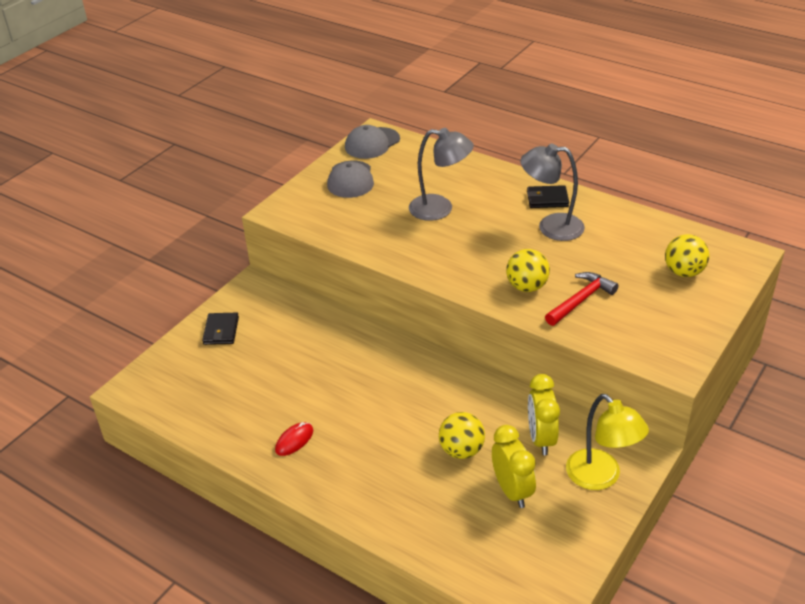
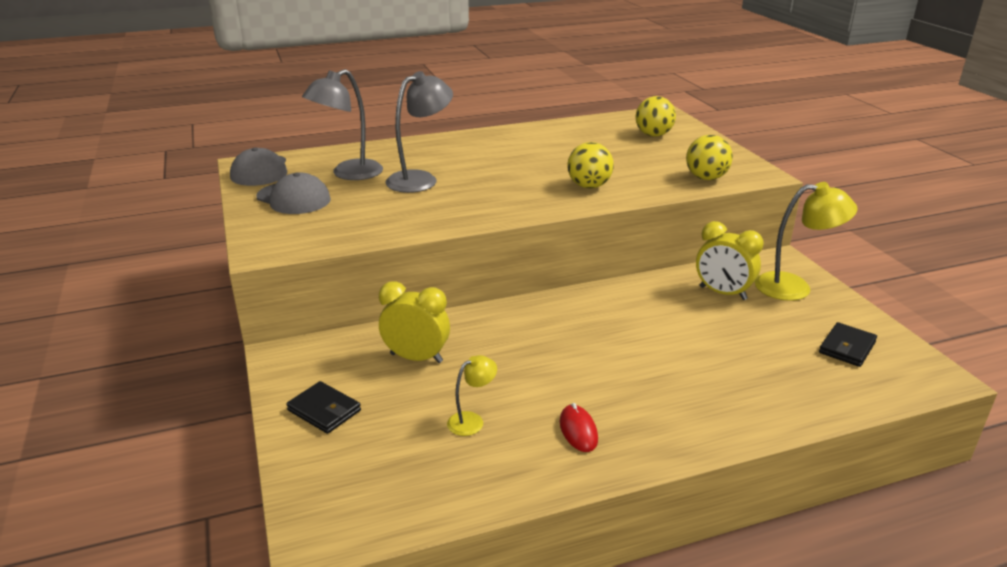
camera: 55 degrees left, 10 degrees down
yellow ball [439,412,485,459] -> yellow ball moved to [686,135,733,180]
yellow clock [492,425,536,508] -> yellow clock moved to [379,281,450,363]
grey lamp [520,143,585,241] -> grey lamp moved to [302,69,383,180]
black wallet [527,185,569,208] -> black wallet moved to [819,322,877,367]
red hammer [545,272,619,326] -> none
none -> yellow lamp [447,355,497,436]

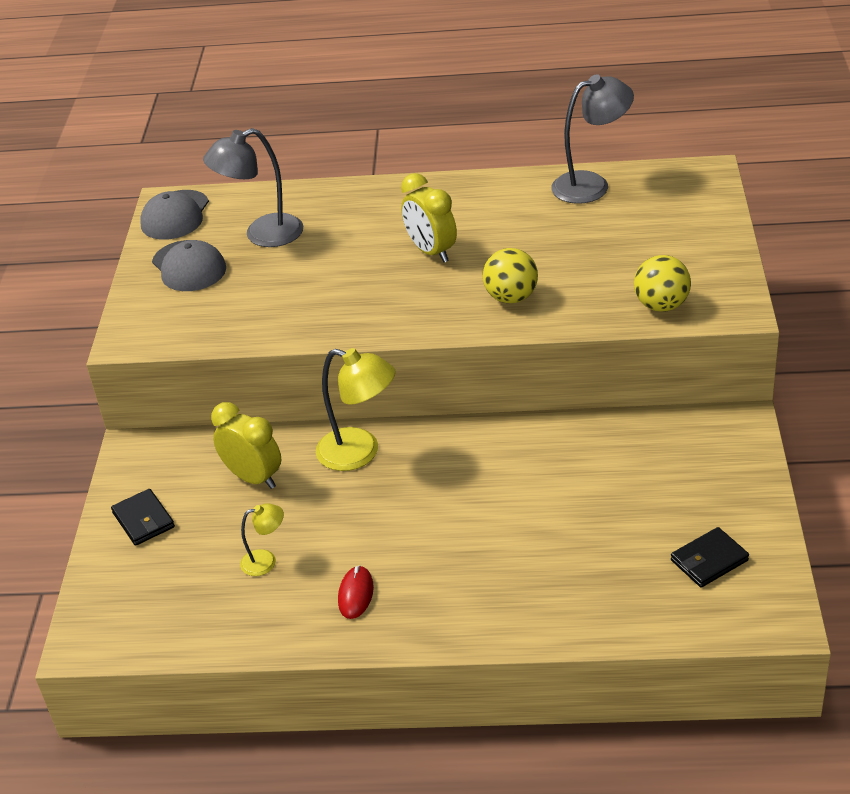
camera: 25 degrees right, 10 degrees up
grey lamp [386,71,453,193] -> grey lamp moved to [551,74,634,204]
yellow ball [636,96,676,137] -> none
yellow clock [696,221,764,300] -> yellow clock moved to [401,173,457,263]
yellow lamp [755,182,857,301] -> yellow lamp moved to [316,348,396,471]

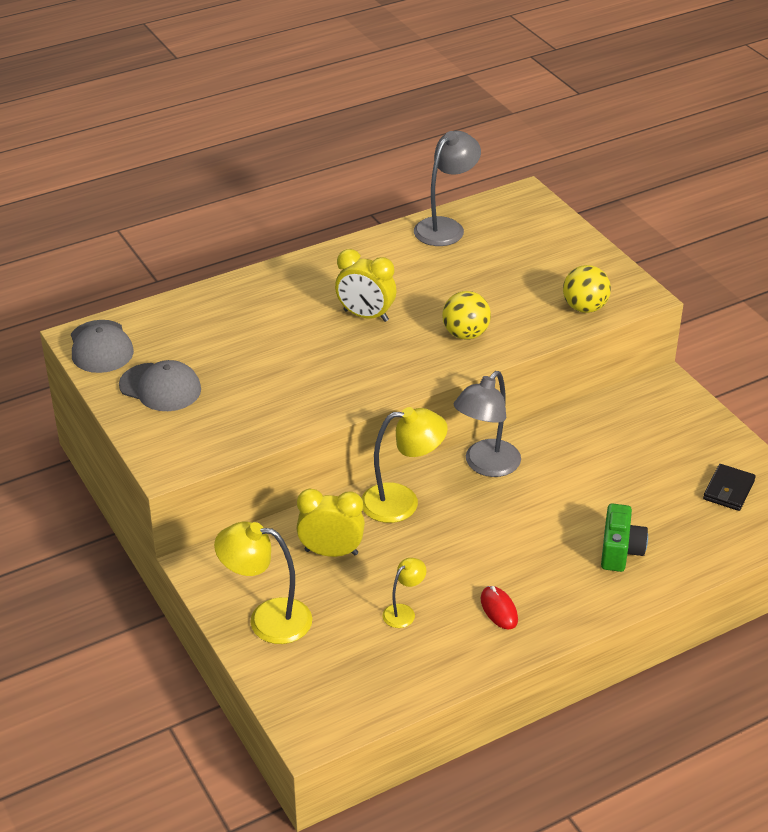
camera: 35 degrees left, 0 degrees up
black wallet [111,489,175,546] -> yellow lamp [214,521,312,644]
grey lamp [203,128,303,247] -> grey lamp moved to [454,371,521,477]
none -> green camera [601,503,648,572]

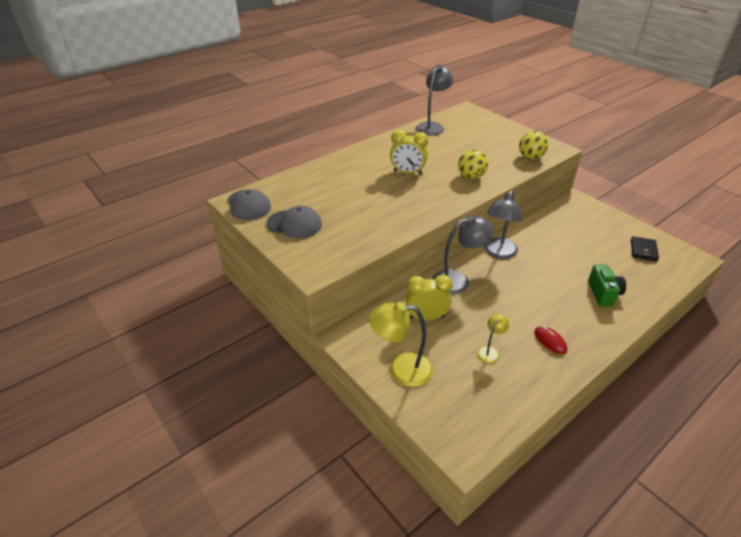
camera: 10 degrees left, 0 degrees up
yellow lamp [362,407,448,523] -> grey lamp [432,215,494,294]

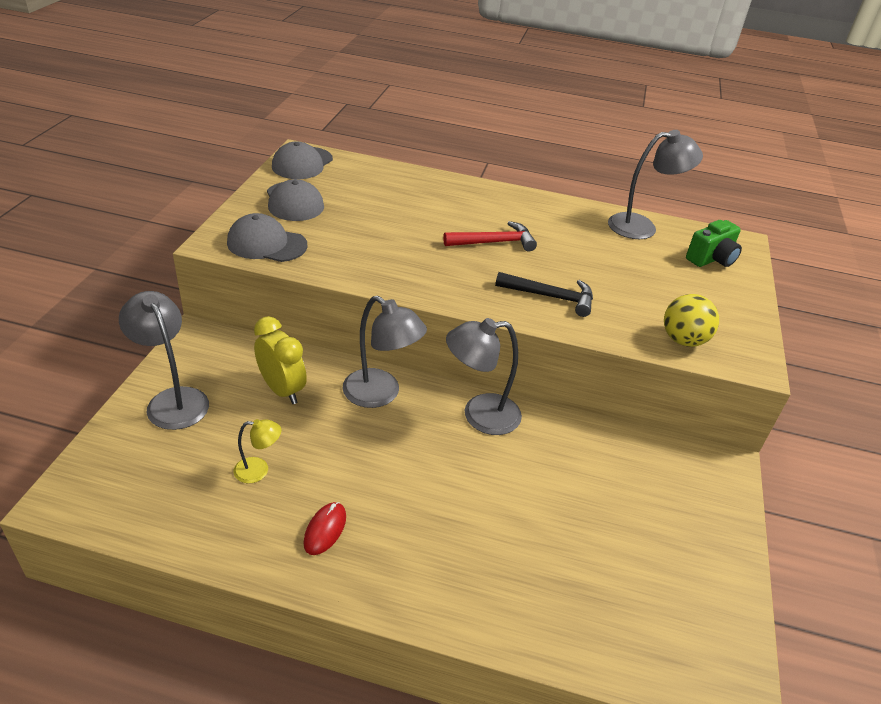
camera: 50 degrees right, 0 degrees up
yellow lamp [369,302,433,387] -> grey lamp [119,291,209,430]
yellow clock [390,130,428,175] -> red hammer [443,221,537,252]
yellow ball [458,149,488,179] -> black hammer [495,272,593,317]
green camera [588,264,626,307] -> green camera moved to [686,220,742,267]
black wallet [631,236,659,262] -> none
none -> grey cap [227,213,308,262]

